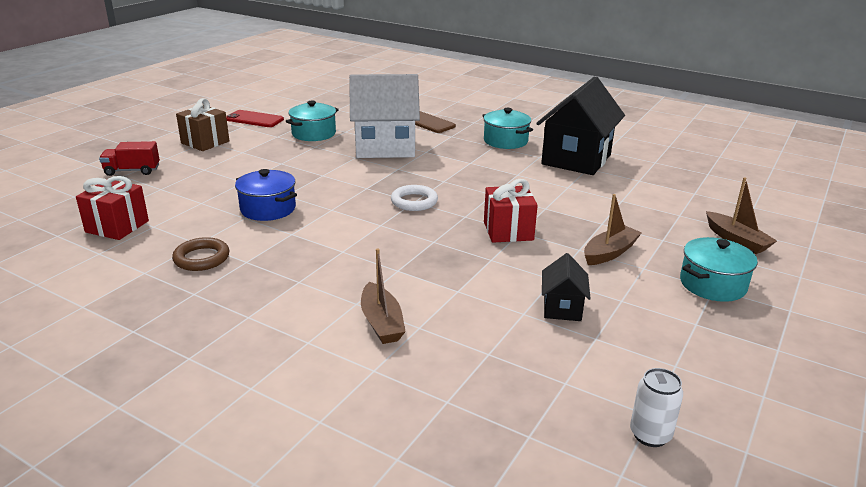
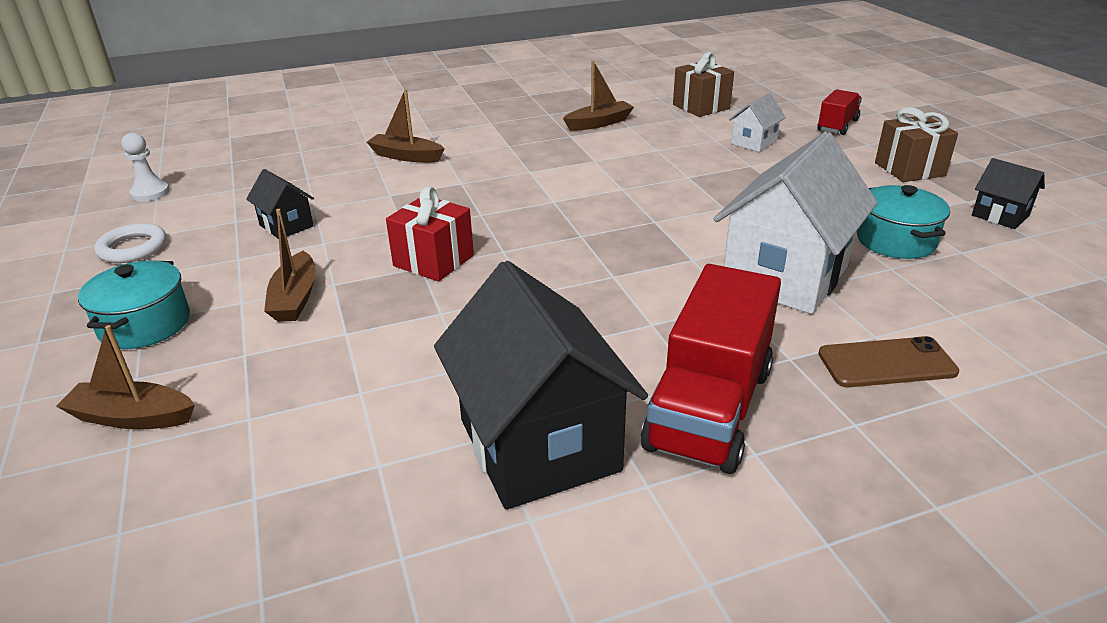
camera: 130 degrees right, 5 degrees up
red gift [76,176,149,240] -> brown gift [673,52,734,117]
brown ring [172,237,229,271] -> brown boat [563,61,634,131]
red phone [226,110,284,127] -> black house [972,158,1045,229]
blue pot [235,169,297,221] -> none
white ring [391,185,438,211] -> white ring moved to [94,223,167,263]
turquoise pot [482,108,533,149] -> red truck [641,264,781,474]
white can [630,368,683,447] -> white pawn [121,133,170,201]
none -> white house [729,93,786,152]

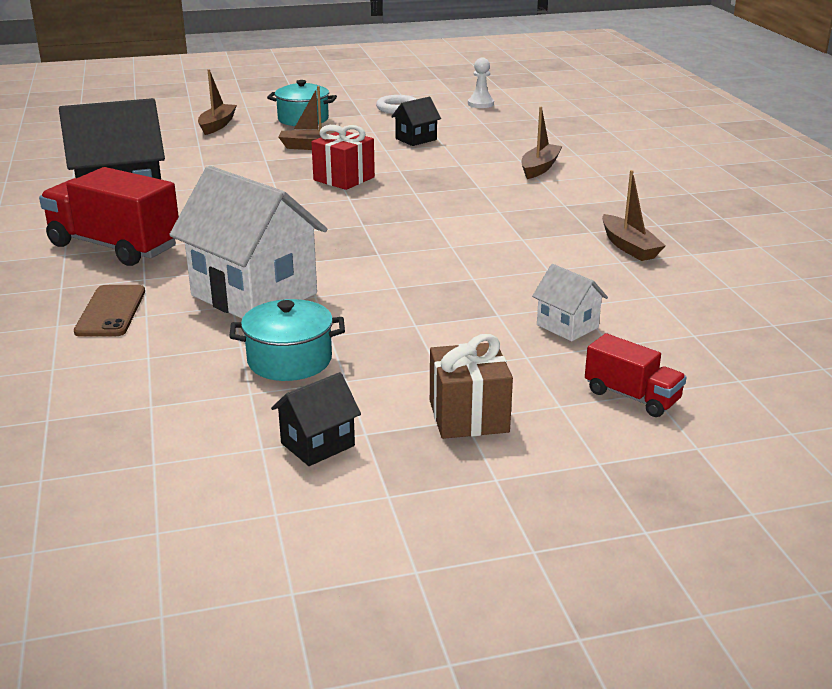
camera: 95 degrees right, 5 degrees down
brown gift [673,52,734,117] -> none

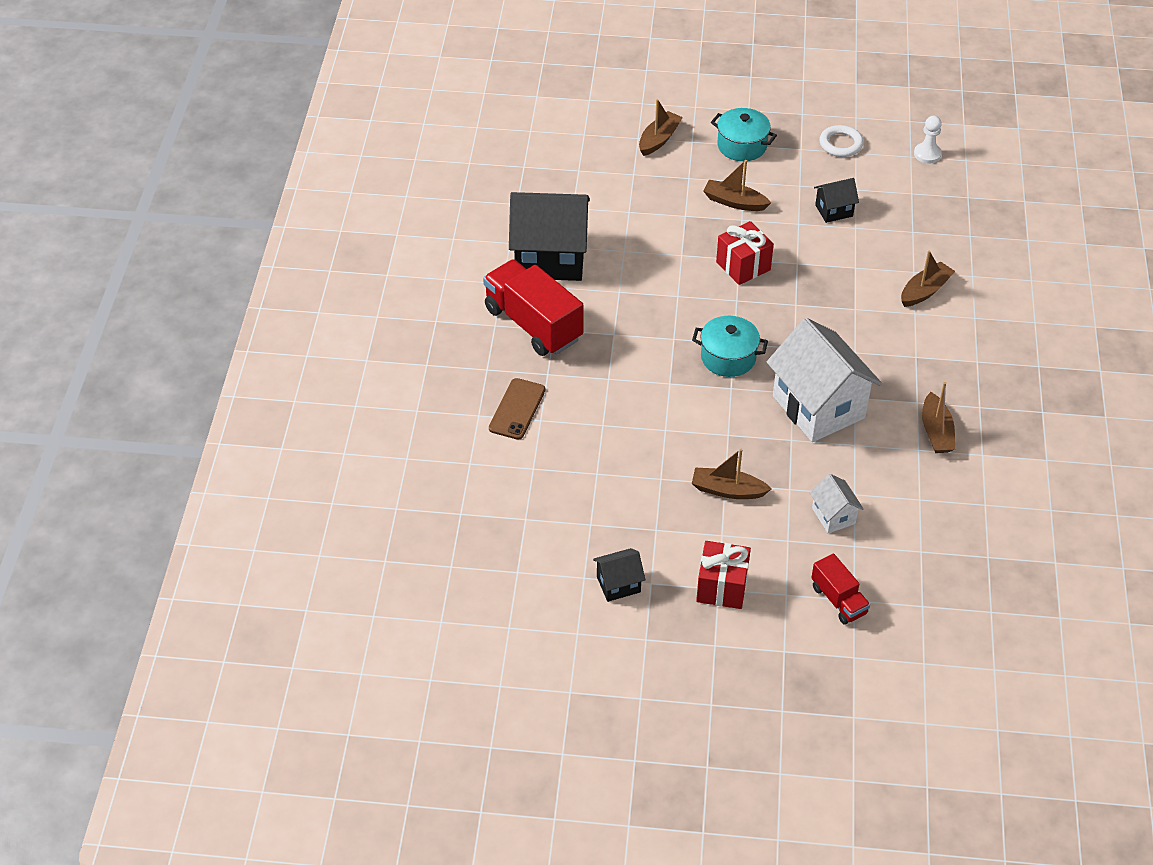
camera: 20 degrees right, 20 degrees up
white house [169,166,327,319] -> white house moved to [767,318,882,442]
turquoise pot [229,299,345,381] -> turquoise pot moved to [692,316,768,377]
brown gift [430,334,513,439] -> red gift [696,541,751,609]
none -> brown boat [692,449,771,499]

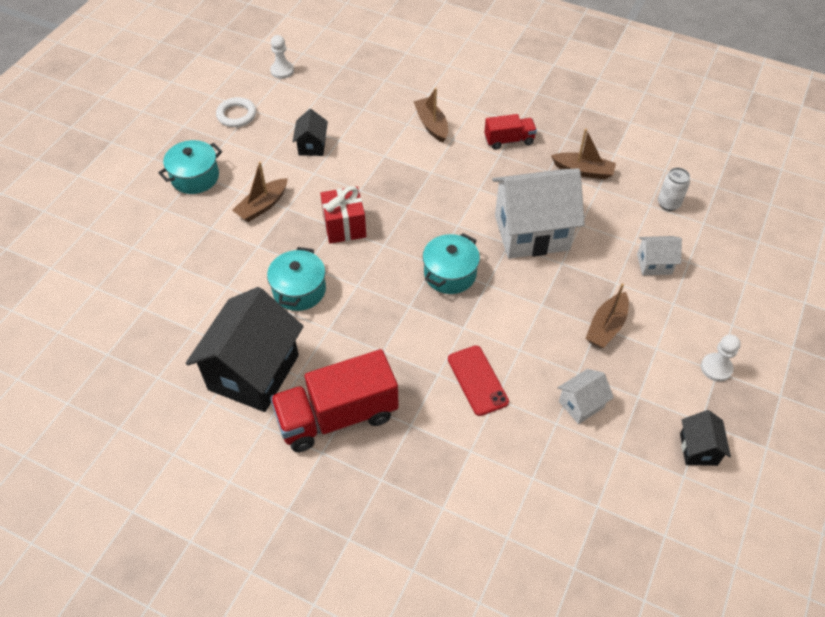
camera: 70 degrees left, 5 degrees up
brown phone [489,378,545,440] -> none
brown boat [639,99,683,156] -> none
red gift [696,541,751,609] -> white pawn [701,334,741,382]
red truck [811,553,870,625] -> red truck moved to [484,114,537,150]
none -> turquoise pot [267,247,326,311]
none -> red phone [448,346,509,416]
none -> white house [558,369,614,424]
none -> white can [658,168,690,211]

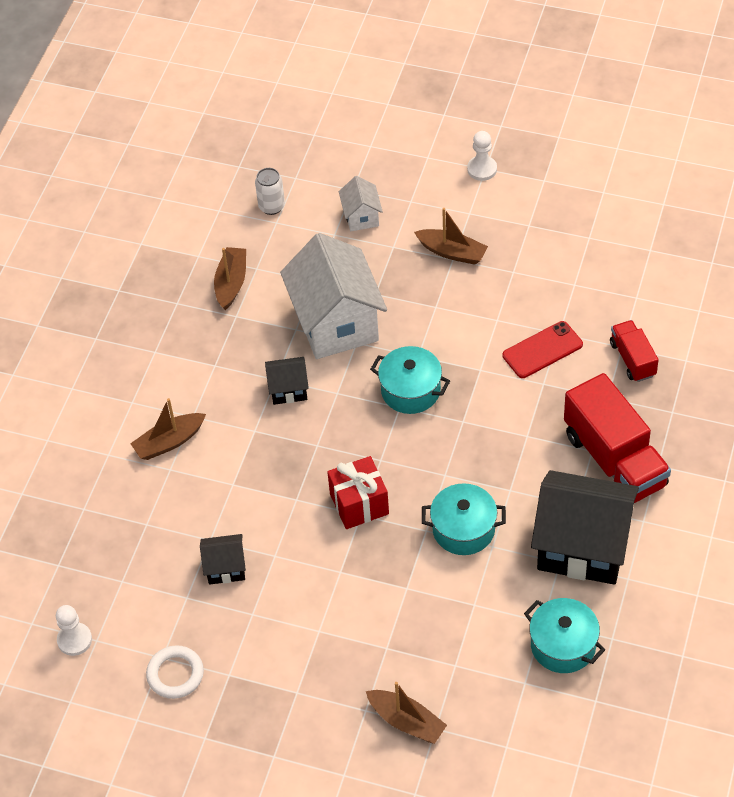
camera: 95 degrees left, 0 degrees up
turquoise pot [158,140,222,194] -> turquoise pot moved to [524,598,605,673]
brown boat [232,162,288,222] -> brown boat moved to [366,682,447,744]
red truck [484,114,537,150] -> red truck moved to [610,320,658,382]
white house [558,369,614,424] -> none
black house [680,410,731,466] -> black house moved to [265,357,309,405]

